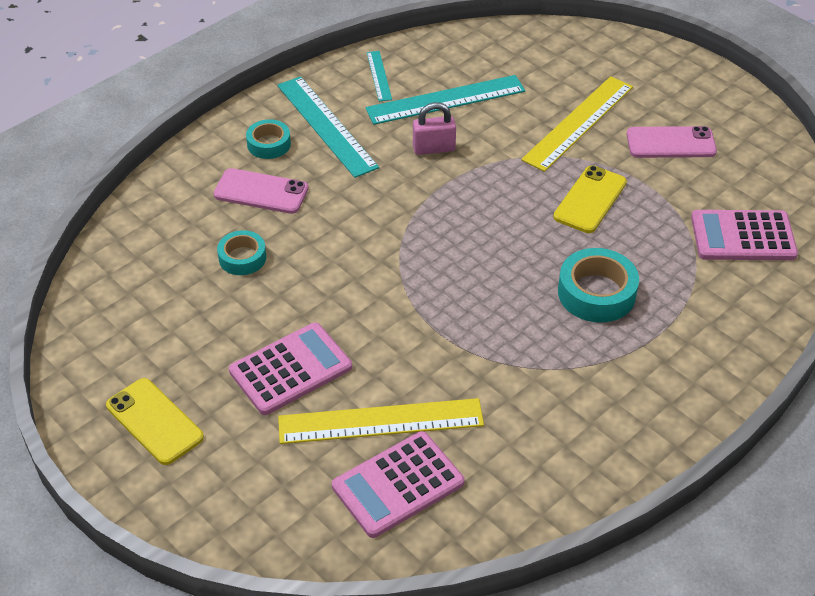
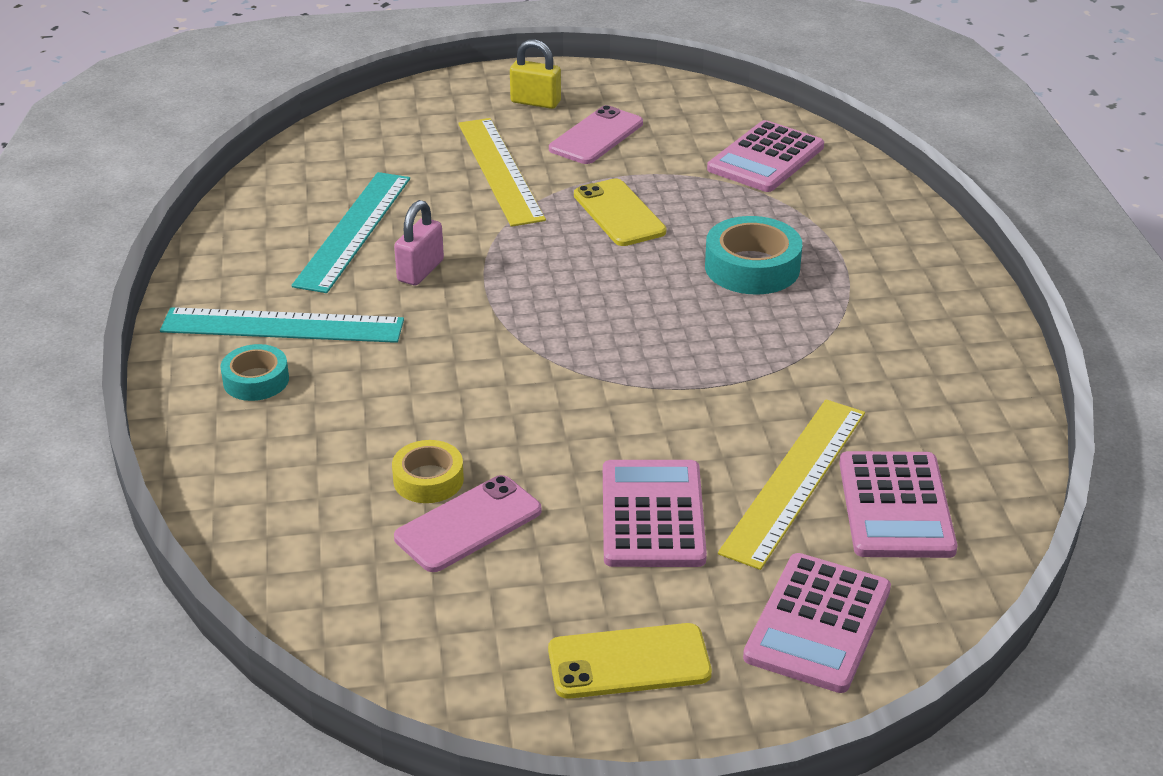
camera: 55 degrees left, 10 degrees down
pink phone [214,168,309,214] -> pink phone moved to [394,475,541,572]
turquoise tape [217,230,266,275] -> yellow tape [392,440,464,503]
turquoise ruler [367,51,392,101] -> none
none -> yellow padlock [510,39,561,109]
none -> pink calculator [743,553,891,693]

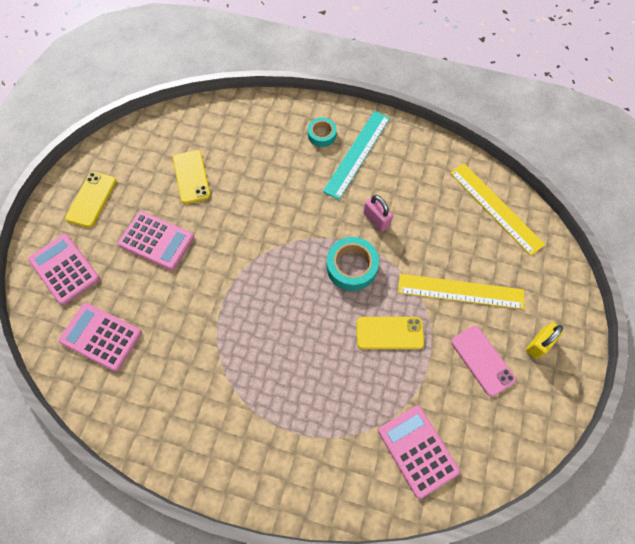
camera: 115 degrees right, 30 degrees up
turquoise ruler [291,172,410,293] -> none
yellow tape [392,440,464,503] -> none
pink phone [394,475,541,572] -> yellow phone [173,150,210,204]
turquoise tape [705,216,802,295] -> turquoise tape moved to [326,237,379,291]
yellow ruler [718,399,865,570] -> yellow ruler moved to [450,163,545,256]

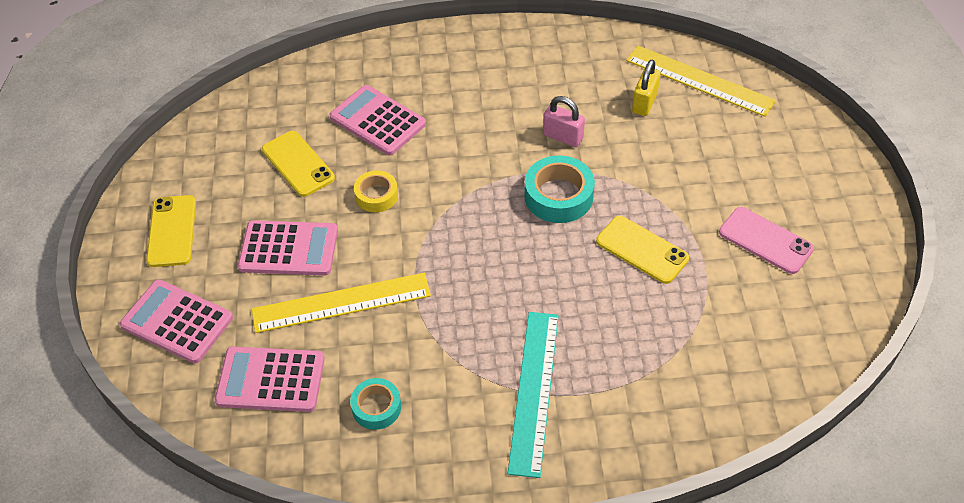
camera: 20 degrees left, 15 degrees down
turquoise tape [308,118,337,147] -> turquoise tape moved to [350,378,401,430]
turquoise ruler [323,111,390,200] -> turquoise ruler moved to [508,312,559,478]
yellow phone [357,317,424,349] -> yellow phone turned 60 degrees clockwise [596,216,689,284]
pink calculator [378,406,460,499] -> pink calculator moved to [330,85,426,155]
yellow ruler [398,274,524,309] -> yellow ruler moved to [252,273,431,333]
yellow padlock [526,322,564,359] -> yellow padlock moved to [632,59,660,116]
none -> yellow tape [354,170,398,212]

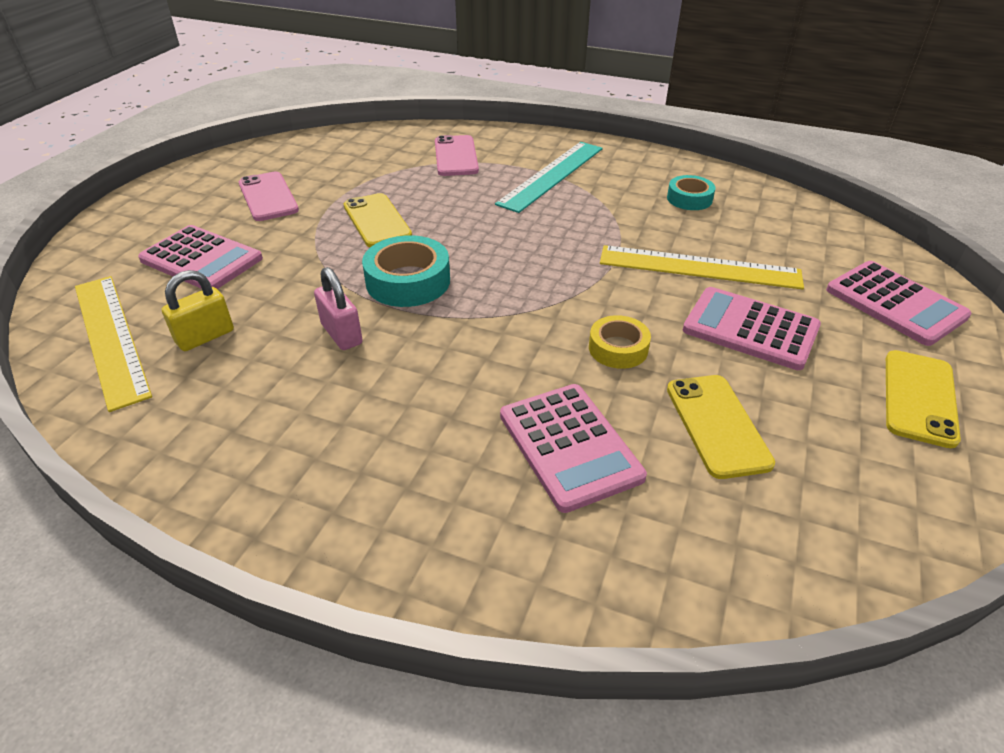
camera: 155 degrees left, 10 degrees down
pink calculator [215,346,325,412] -> pink calculator moved to [138,225,263,289]
none -> pink phone [435,135,479,176]

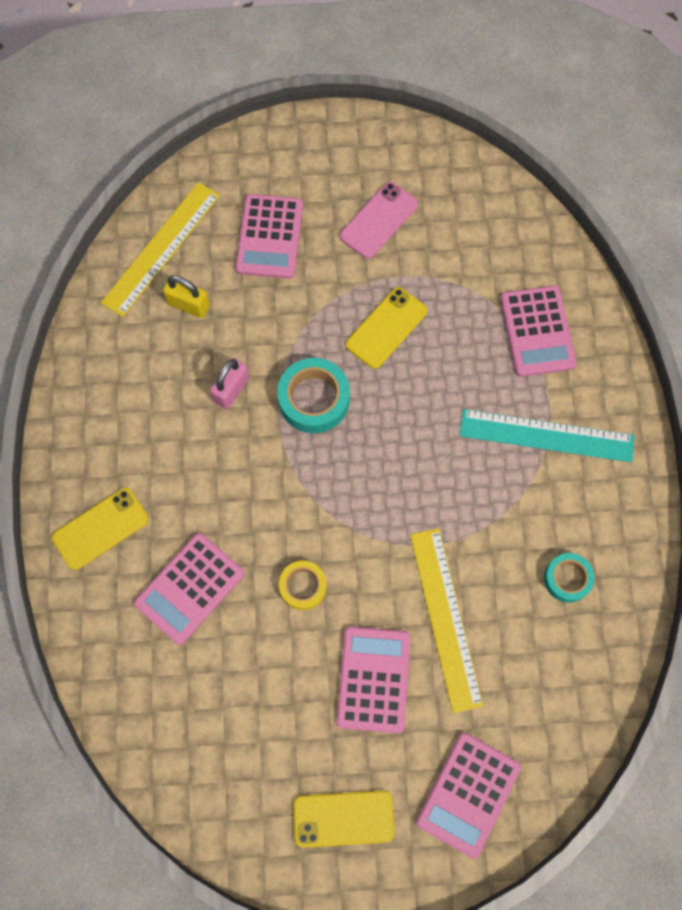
camera: 65 degrees right, 30 degrees up
pink phone [435,135,479,176] -> pink calculator [500,286,577,377]
yellow phone [667,375,775,479] -> yellow phone moved to [52,488,149,570]

